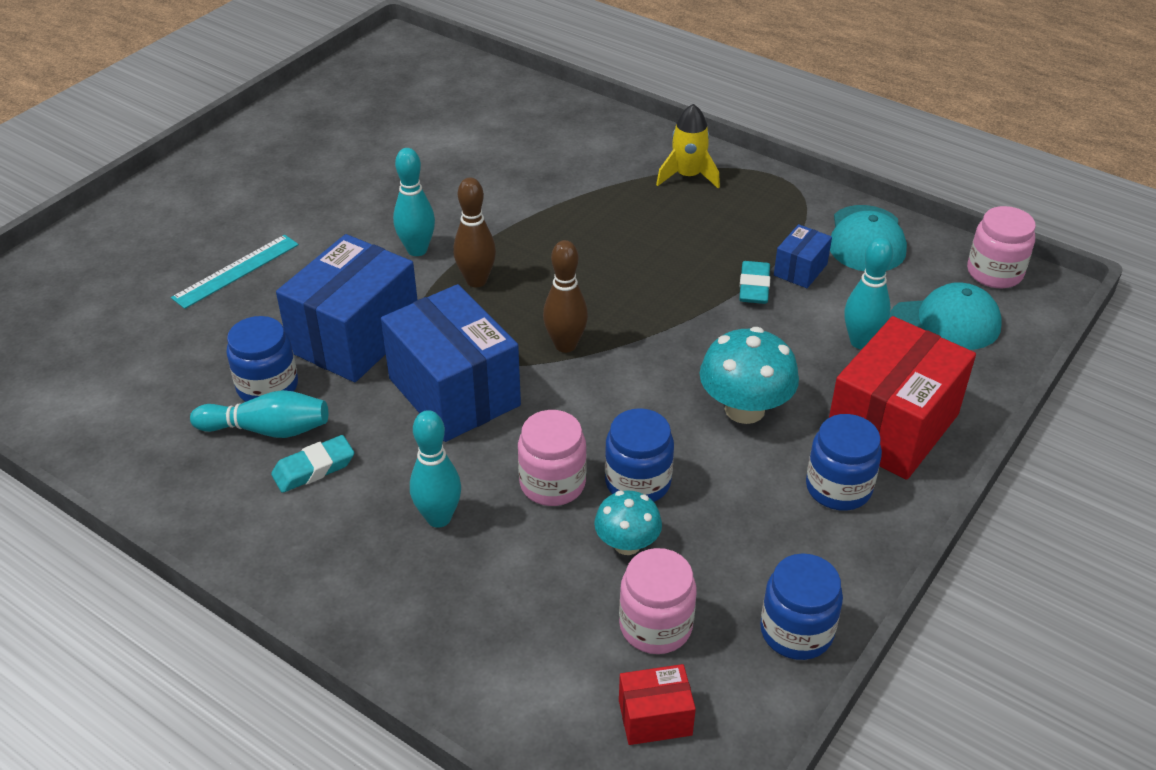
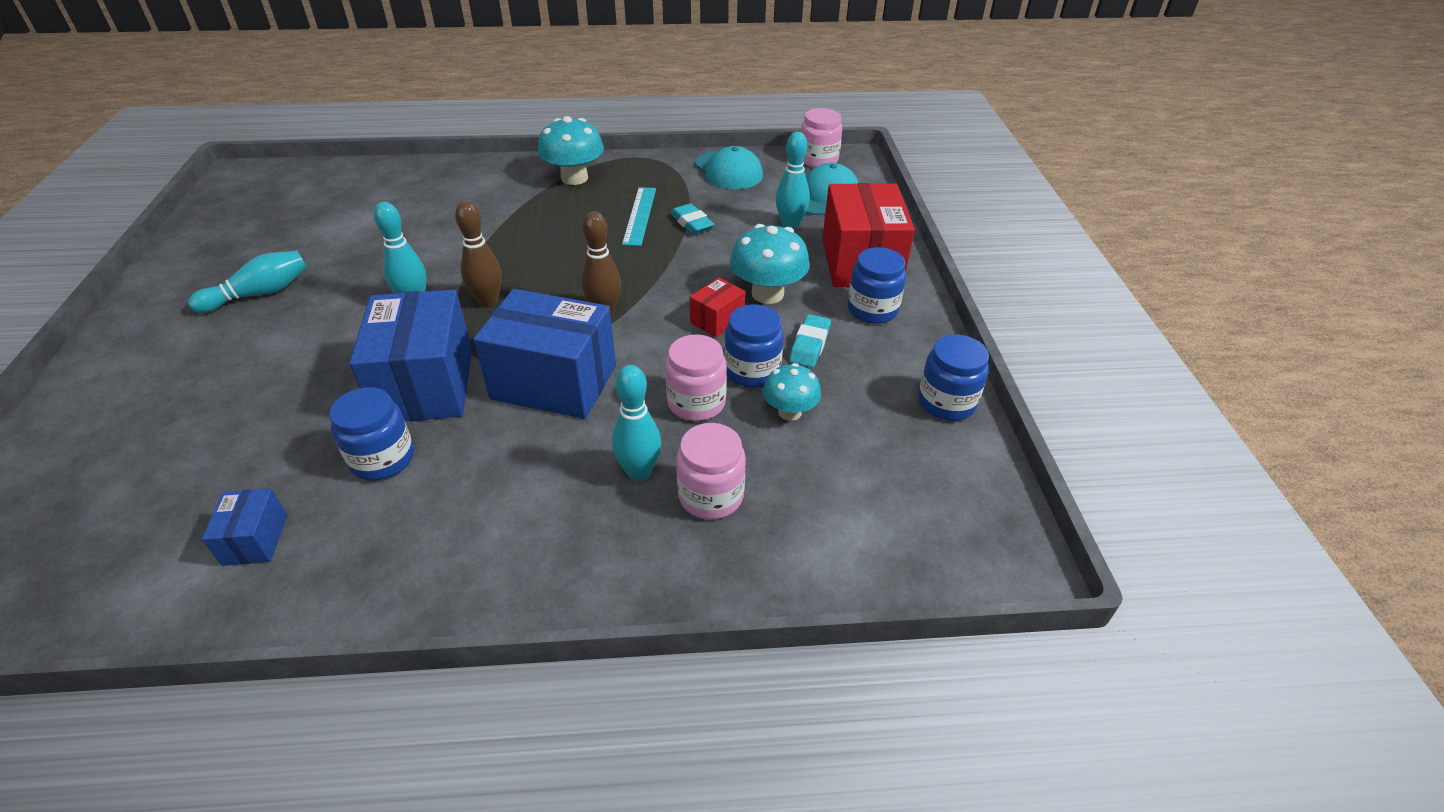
camera: 40 degrees left, 0 degrees up
turquoise ruler [171,235,299,309] -> turquoise ruler moved to [622,187,656,246]
turquoise bowling pin [190,390,328,438] -> turquoise bowling pin moved to [188,251,307,313]
turquoise eraser [271,435,354,493] -> turquoise eraser moved to [789,314,831,368]
pink jar [619,548,697,654] -> pink jar moved to [676,423,746,520]
red box [619,664,696,745] -> red box moved to [690,278,745,337]
yellow rocket [656,104,720,189] -> turquoise mushroom [538,116,604,185]
blue box [774,224,832,288] -> blue box moved to [202,488,287,566]

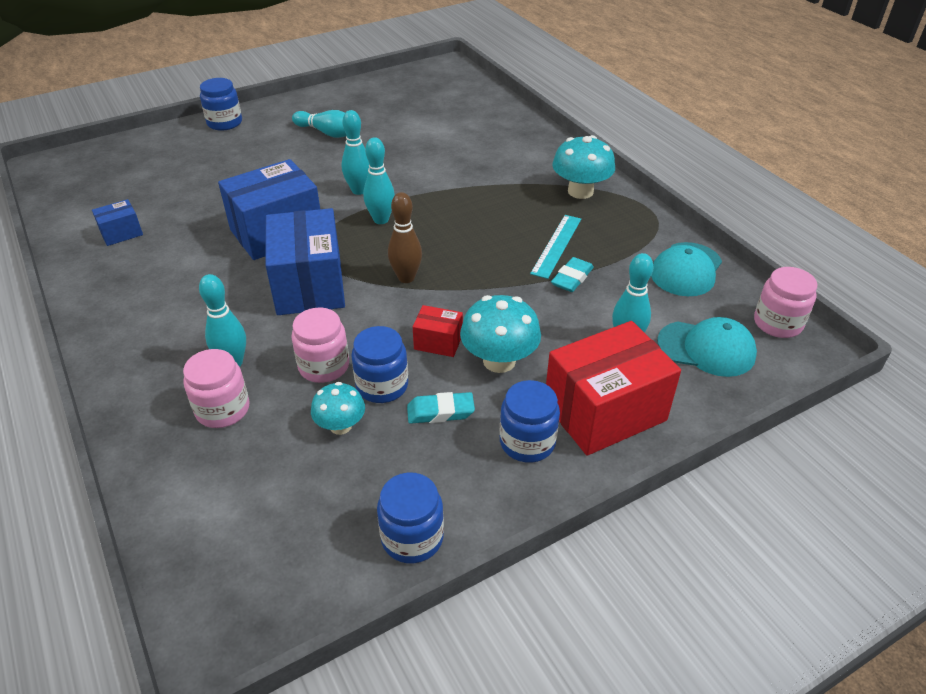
camera: 65 degrees right, 0 degrees up
blue jar [329,387,414,481] -> blue jar moved to [200,78,242,131]
brown bowling pin [455,201,502,308] -> turquoise bowling pin [363,137,395,224]
turquoise ruler [622,187,656,246] -> turquoise ruler turned 45 degrees counterclockwise [530,215,581,279]

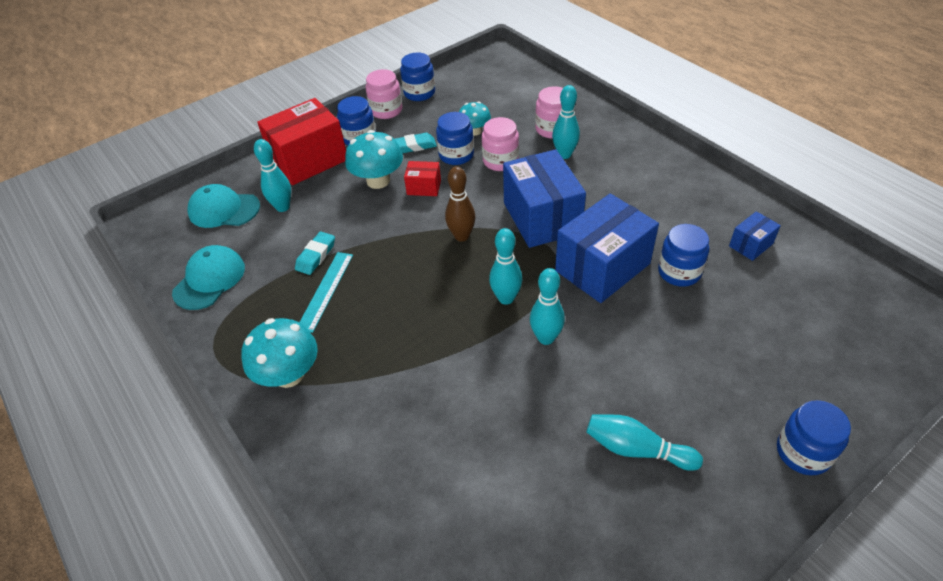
camera: 175 degrees right, 5 degrees up
pink jar [754,267,817,338] -> pink jar moved to [366,69,402,119]
none -> blue jar [658,224,709,287]

